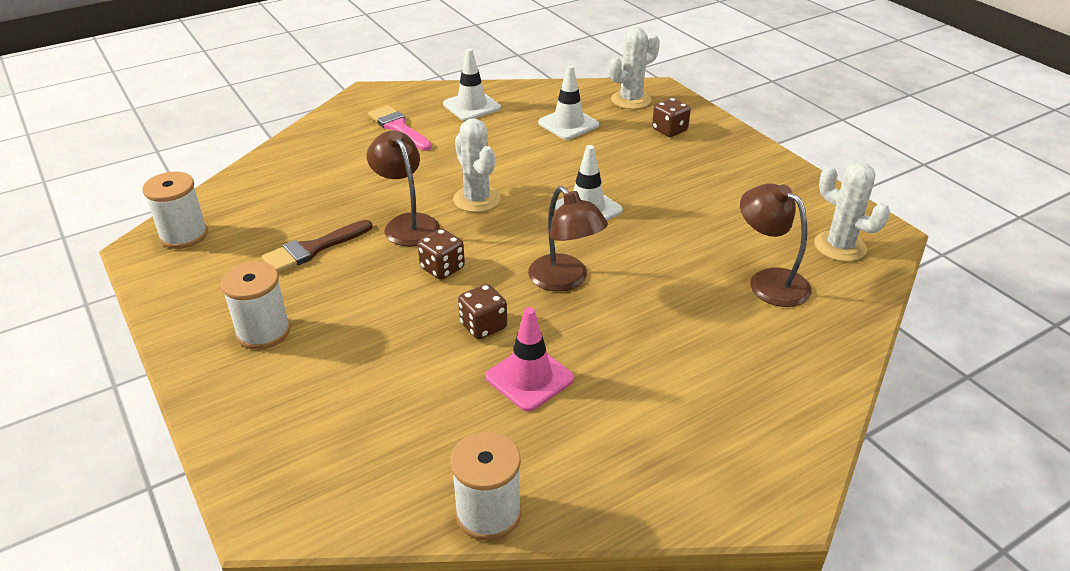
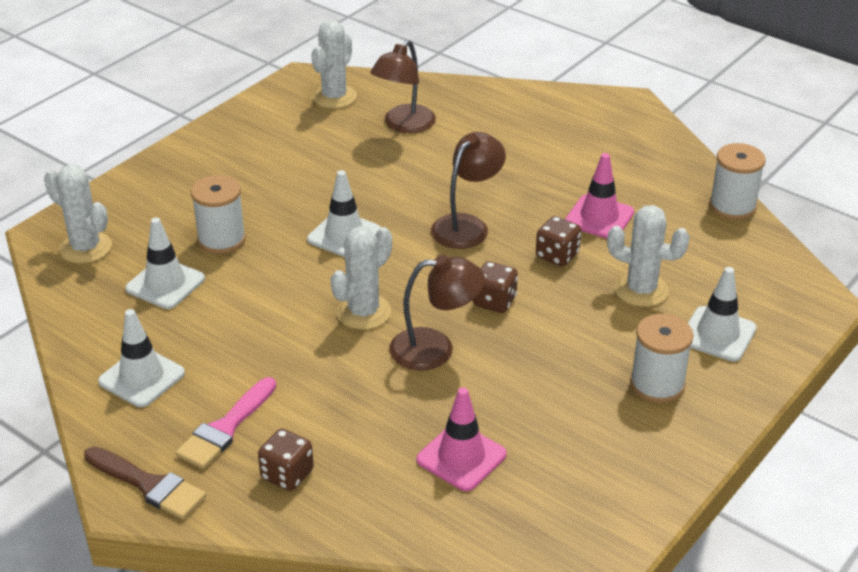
camera: 110 degrees left, 0 degrees up
white spool [142,171,208,249] -> white spool moved to [191,175,246,254]
brown brush [262,220,373,272] -> brown brush moved to [84,447,206,519]
brown lamp [367,131,440,246] -> brown lamp turned 135 degrees counterclockwise [389,255,485,371]
brown dice [652,98,691,137] -> brown dice moved to [258,429,314,491]
none -> pink traffic cone [416,387,507,491]
none -> white cactus [607,205,690,307]
none -> white traffic cone [688,267,757,362]

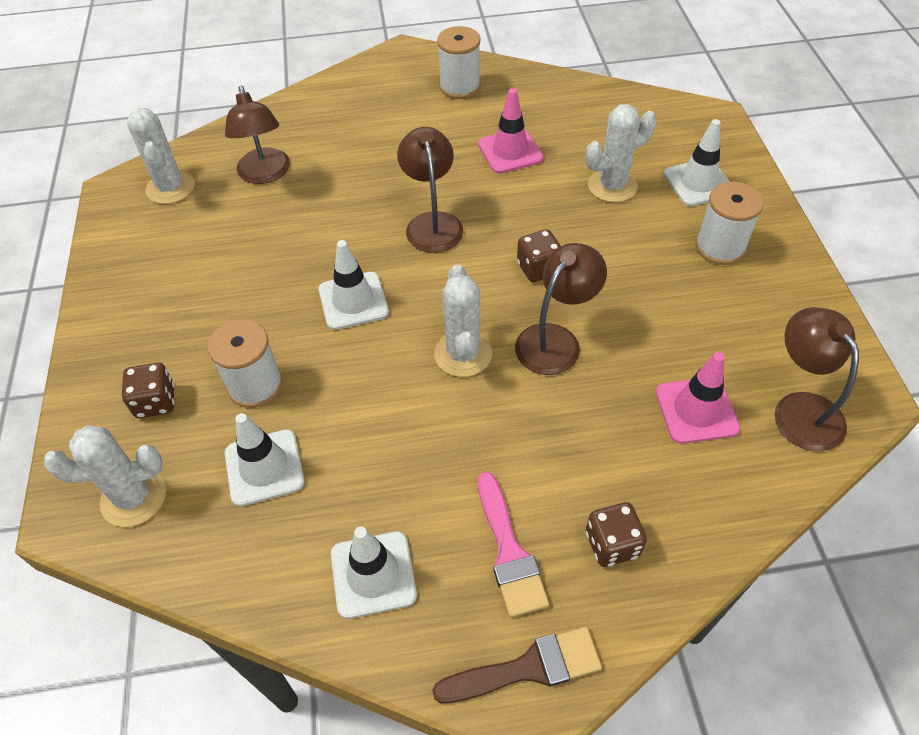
camera: 45 degrees left, 15 degrees up
brown dice [536,216,581,267] -> brown dice moved to [122,363,175,418]
white spool [709,143,766,220] -> white spool moved to [437,26,481,99]
none -> brown lamp [775,307,859,451]

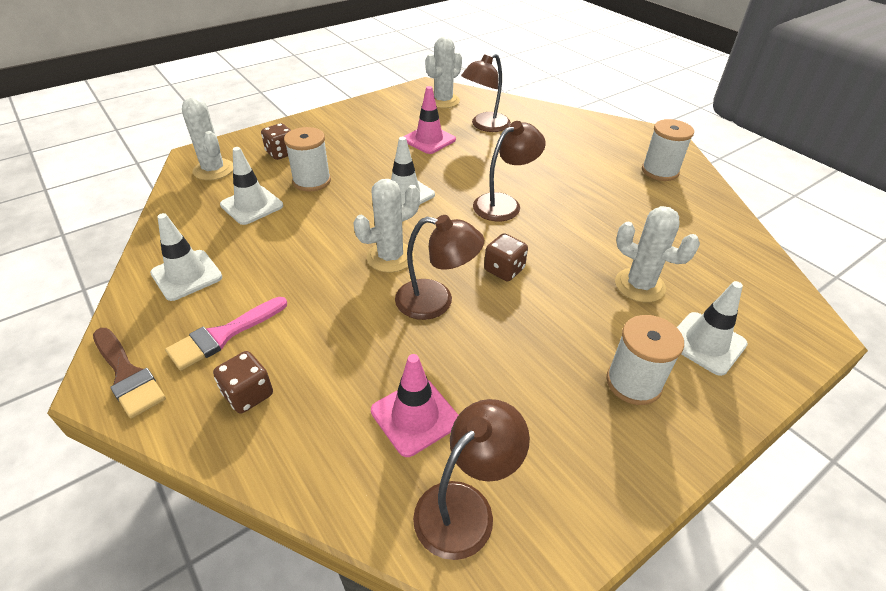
camera: 60 degrees right, 10 degrees down
pink traffic cone [478,88,544,174] -> pink traffic cone moved to [404,86,456,154]

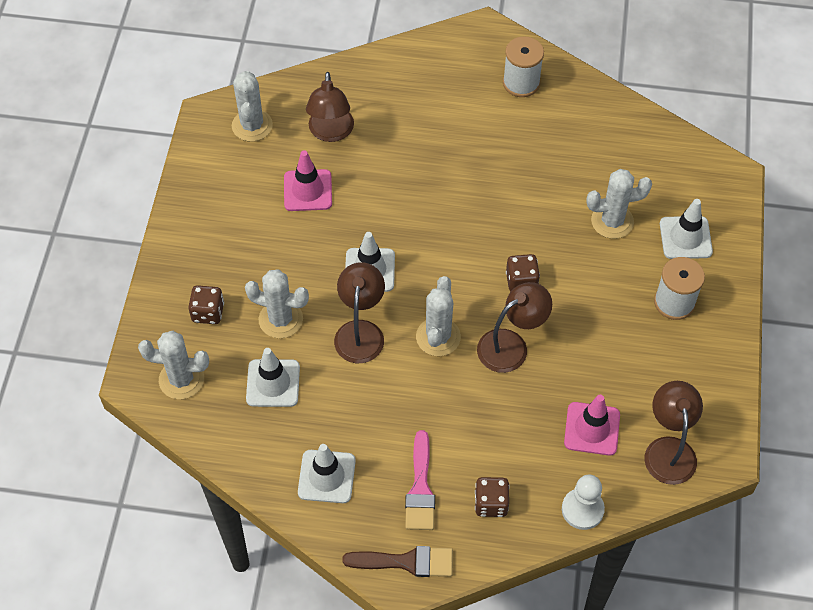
camera: 45 degrees left, 15 degrees up
white spool [284,127,331,192] -> white cactus [245,269,309,338]
brown lamp [473,121,546,221] -> brown lamp moved to [334,262,385,363]
none -> white pawn [562,475,605,530]

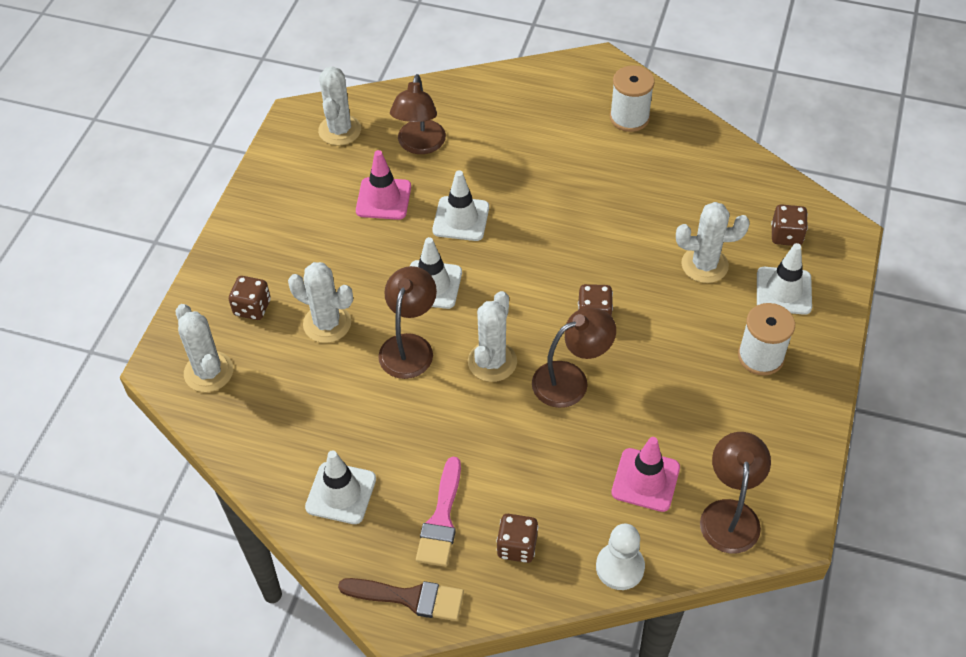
camera: 10 degrees right, 5 degrees down
white cactus [138,331,209,399] -> white cactus turned 45 degrees clockwise [175,304,233,392]
white traffic cone [246,348,300,407] -> white traffic cone moved to [432,170,489,241]
none -> brown dice [771,204,808,246]

